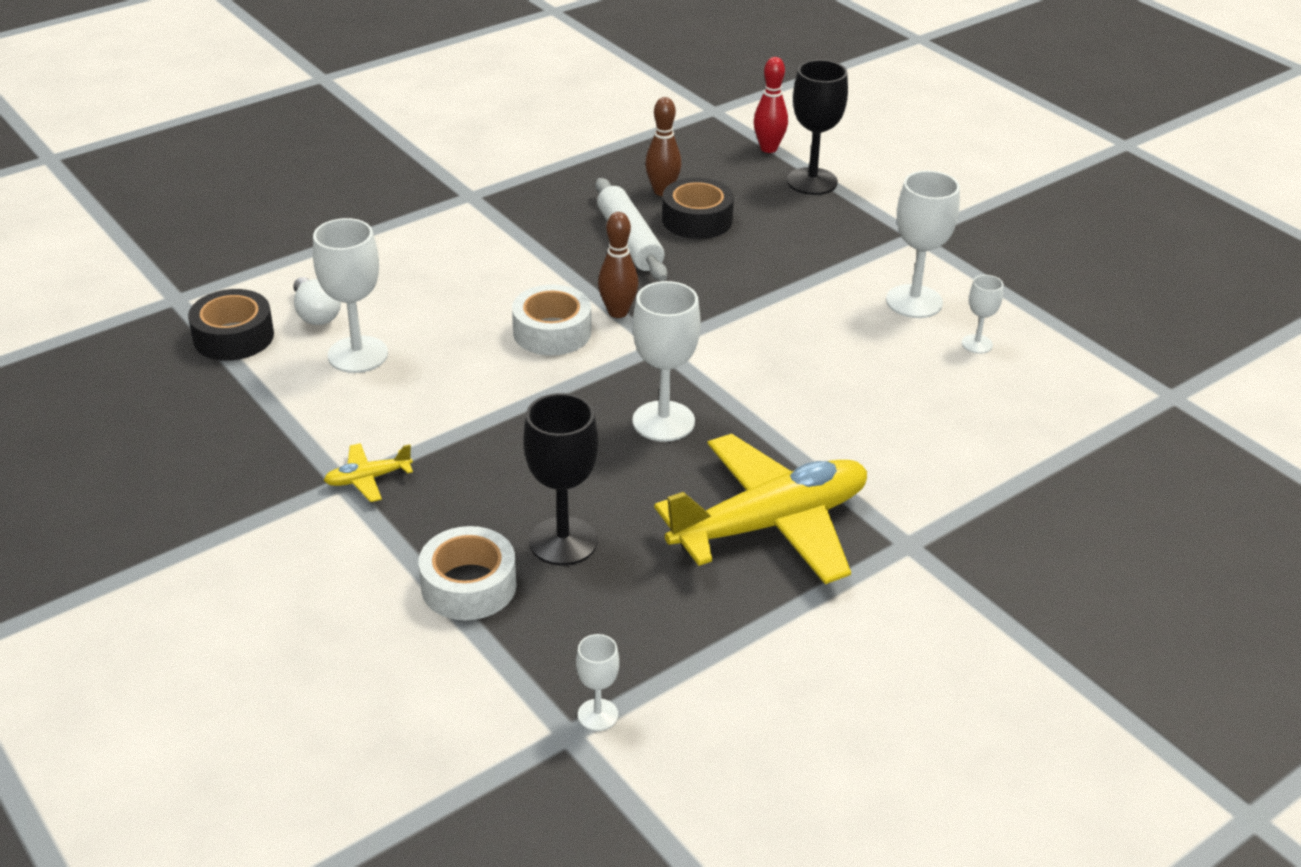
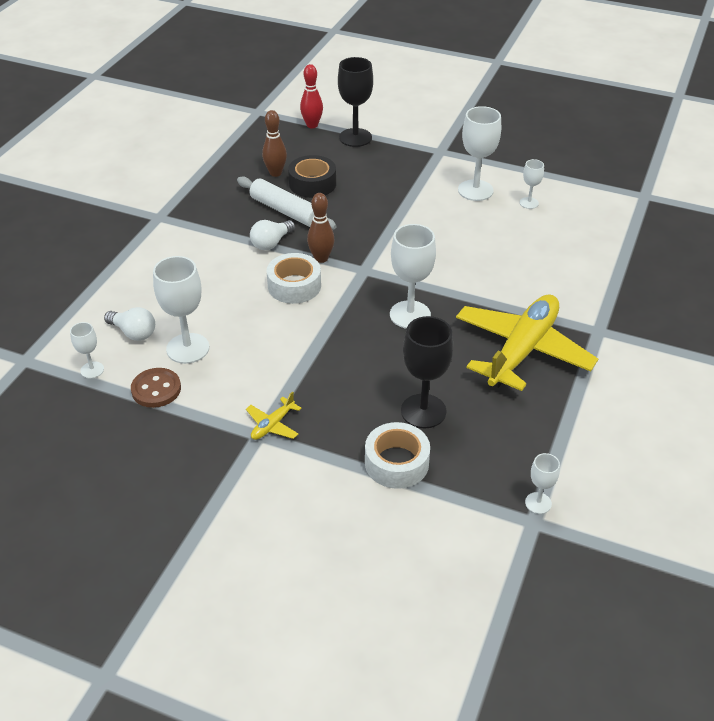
camera: 30 degrees left, 5 degrees up
black tape [188,289,274,361] -> white goblet [70,322,104,378]
none -> brown button [131,368,181,408]
none -> white light bulb [250,220,295,250]

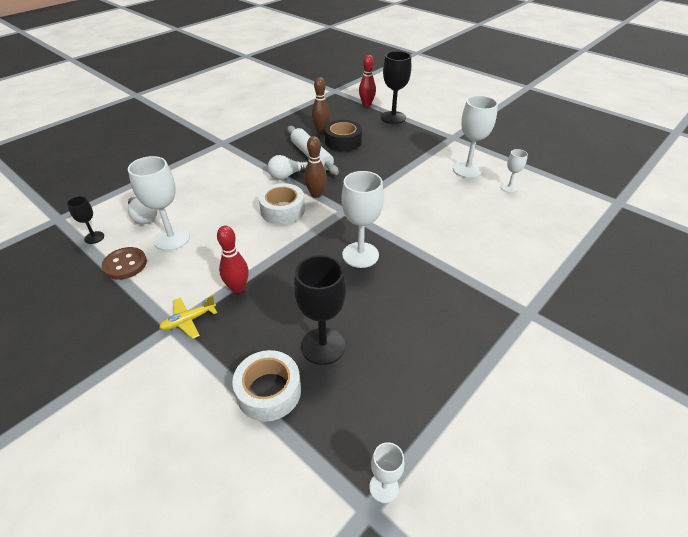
camera: 20 degrees right, 0 degrees up
white goblet [70,322,104,378] -> black goblet [67,196,104,244]
yellow plane [456,294,598,391] -> none
none -> red bowling pin [217,226,249,293]

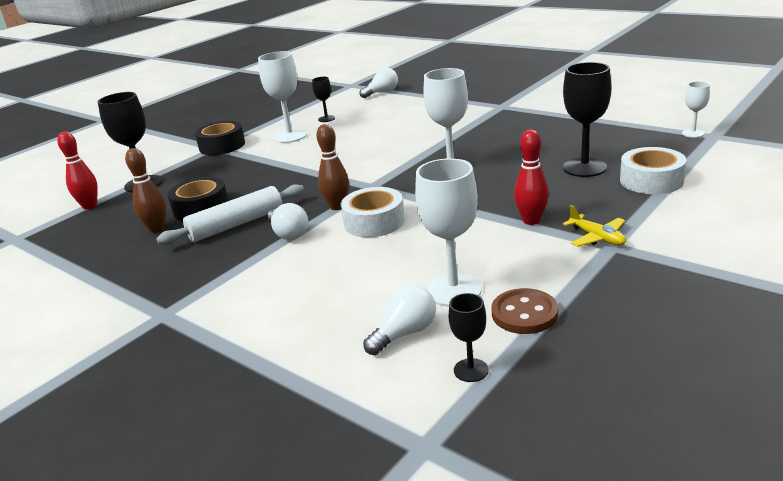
camera: 90 degrees left, 15 degrees down
white goblet [501,149,528,193] -> black goblet [312,77,335,122]
none -> black tape [195,121,245,155]
none -> white light bulb [360,67,398,98]

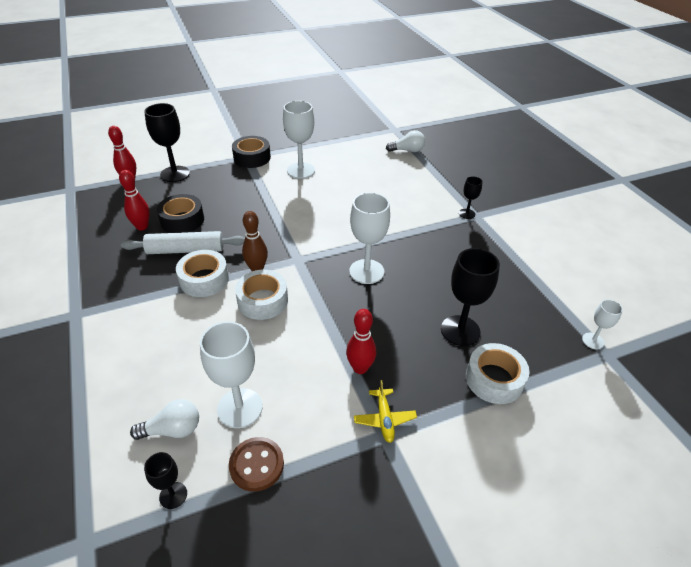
camera: 25 degrees right, 15 degrees up
brown bowling pin [125,148,166,233] -> red bowling pin [119,170,150,230]
white light bulb [267,203,308,240] -> white tape [176,250,229,297]
black goblet [312,77,335,122] -> black goblet moved to [459,176,483,219]

